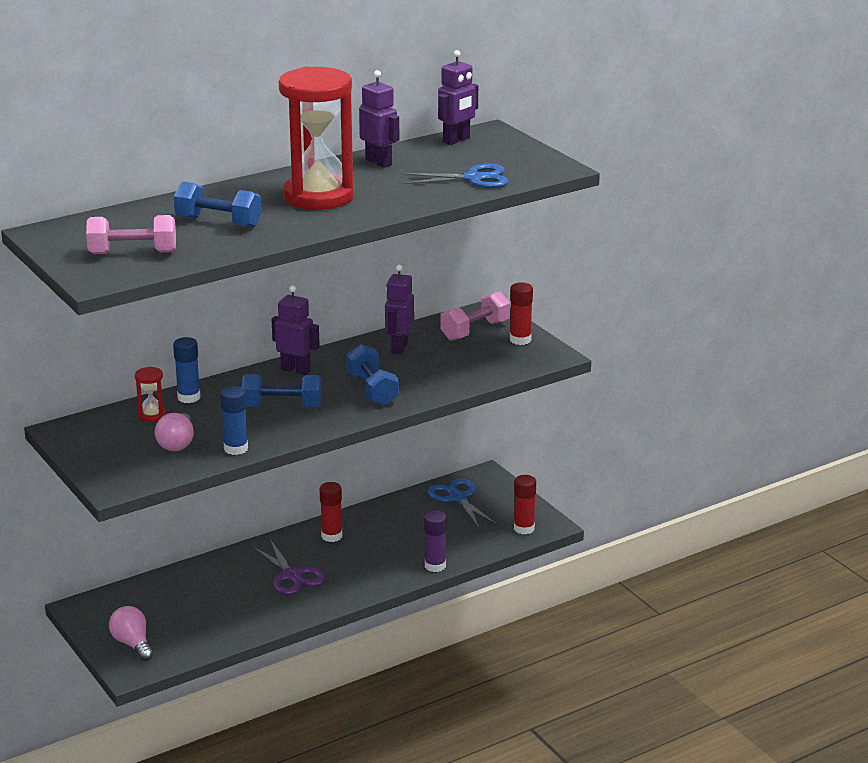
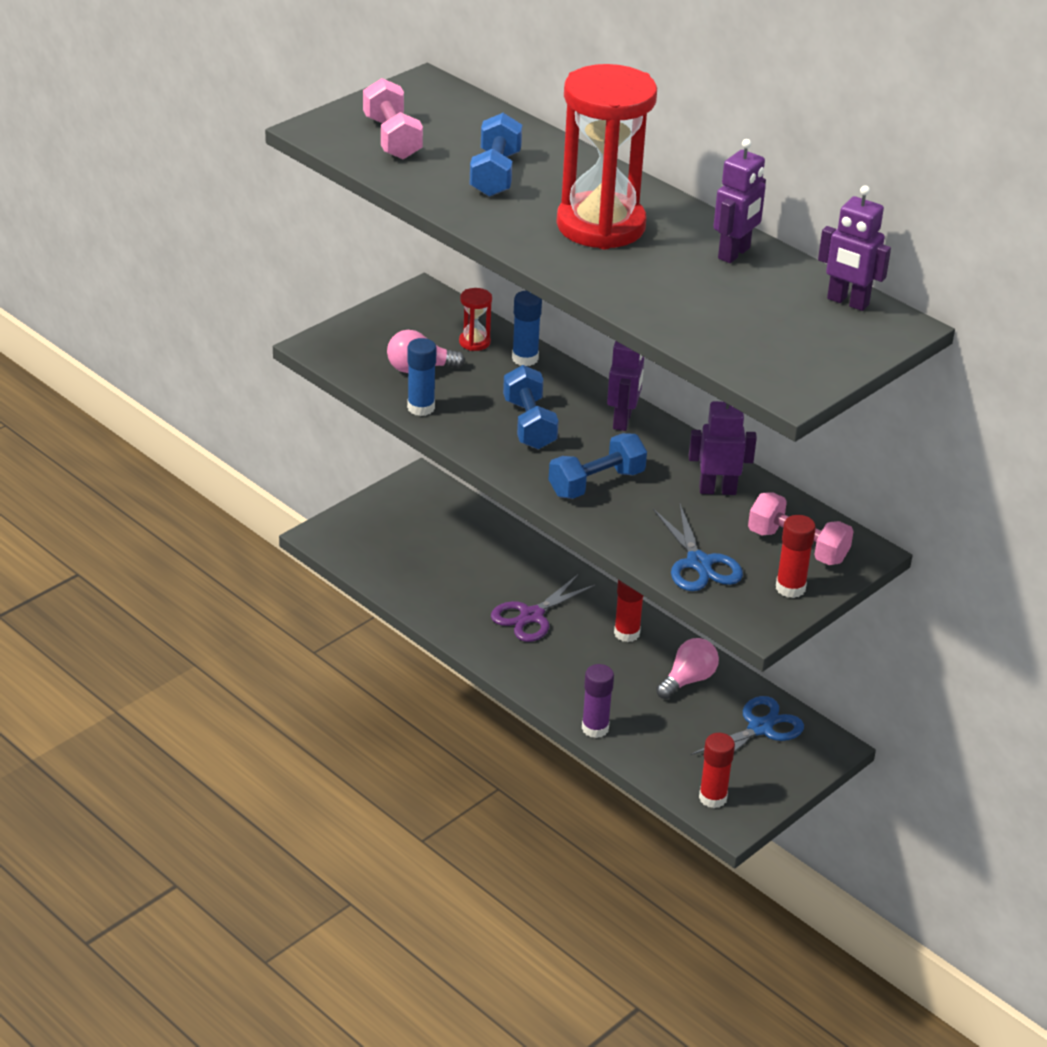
camera: 75 degrees right, 10 degrees up
pink light bulb [109,606,153,661] -> pink light bulb moved to [656,638,719,699]
blue scissors [401,164,508,188] -> blue scissors moved to [653,504,743,591]

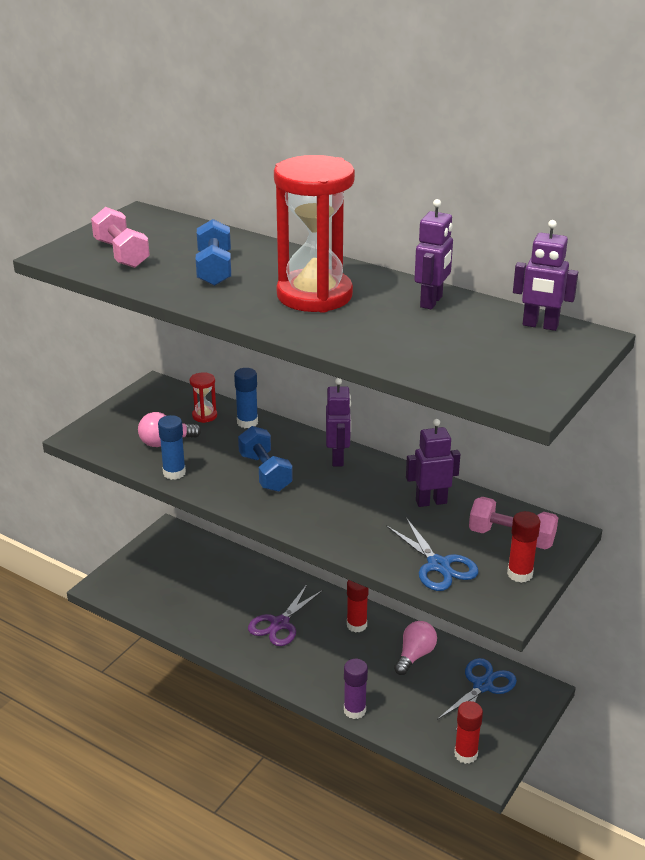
camera: 10 degrees left, 5 degrees down
blue dumbbell [548,433,647,499] -> none

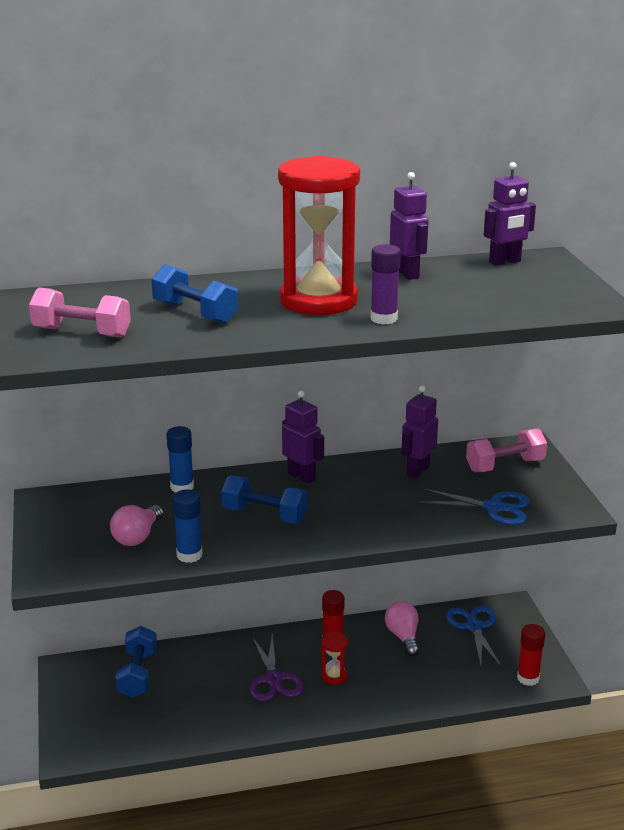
camera: 45 degrees left, 5 degrees down
red hourglass [190,372,217,423] -> red hourglass moved to [321,632,348,685]
purple glue stick [344,659,368,719] -> purple glue stick moved to [370,244,401,324]
red glue stick [507,511,540,583] -> none
none -> blue dumbbell [115,626,157,698]

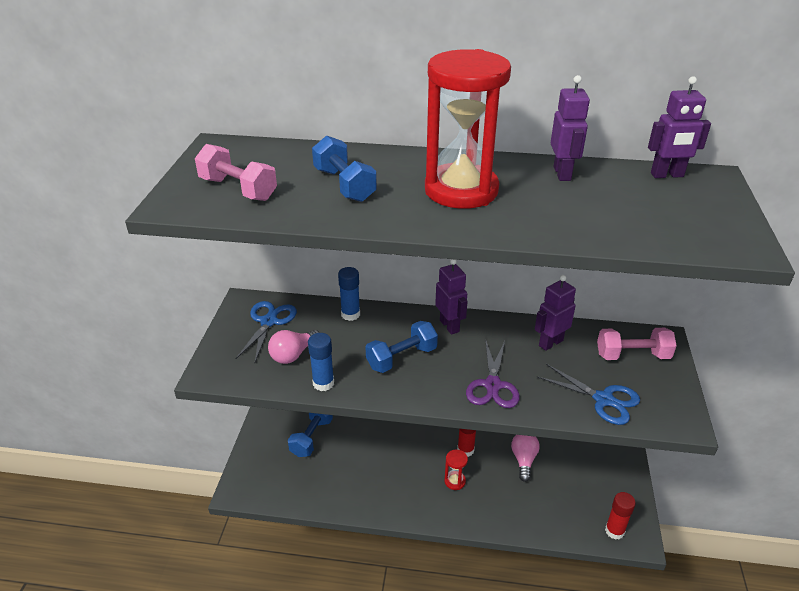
camera: 20 degrees right, 10 degrees up
blue dumbbell [221,475,308,523] -> blue dumbbell turned 75 degrees counterclockwise [366,321,438,373]
purple scissors [249,634,304,702] -> purple scissors moved to [466,339,520,408]
purple glue stick [370,244,401,324] -> none
blue scissors [446,606,502,668] -> blue scissors moved to [236,301,297,362]

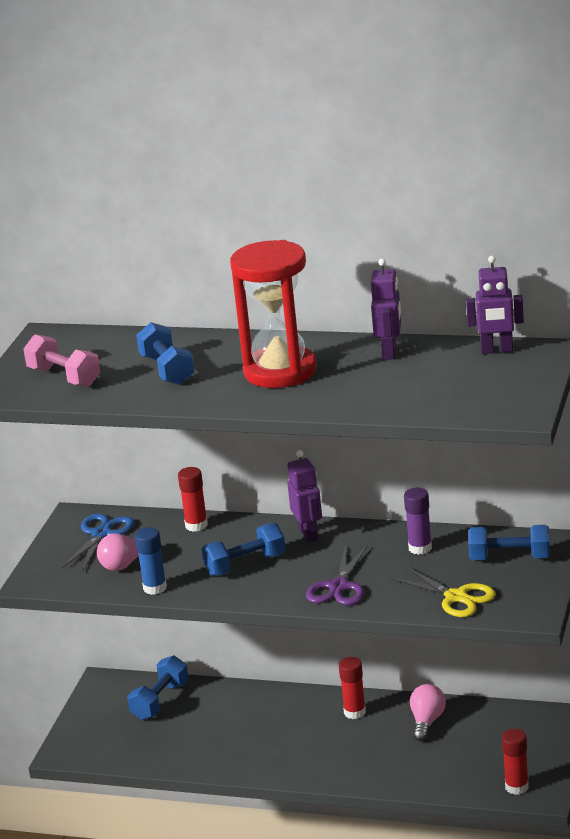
camera: 10 degrees right, 10 degrees down
blue glue stick [338,267,360,321] -> red glue stick [178,467,208,532]
red hourglass [444,450,468,490] -> none
purple robot [535,275,576,351] -> purple glue stick [404,488,432,555]
blue scissors [537,364,640,425] -> yellow scissors [390,566,496,617]
pink dumbbell [597,328,677,360] -> blue dumbbell [468,525,550,560]

